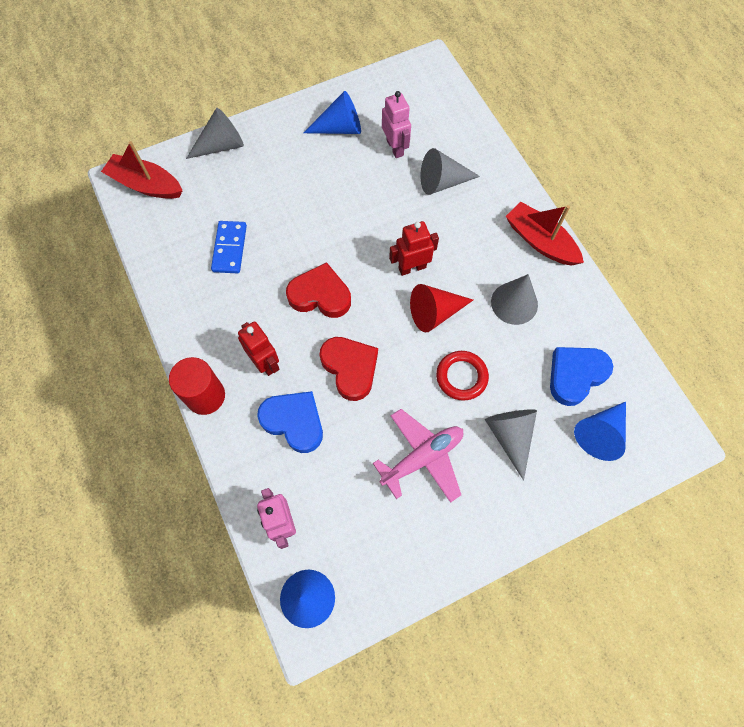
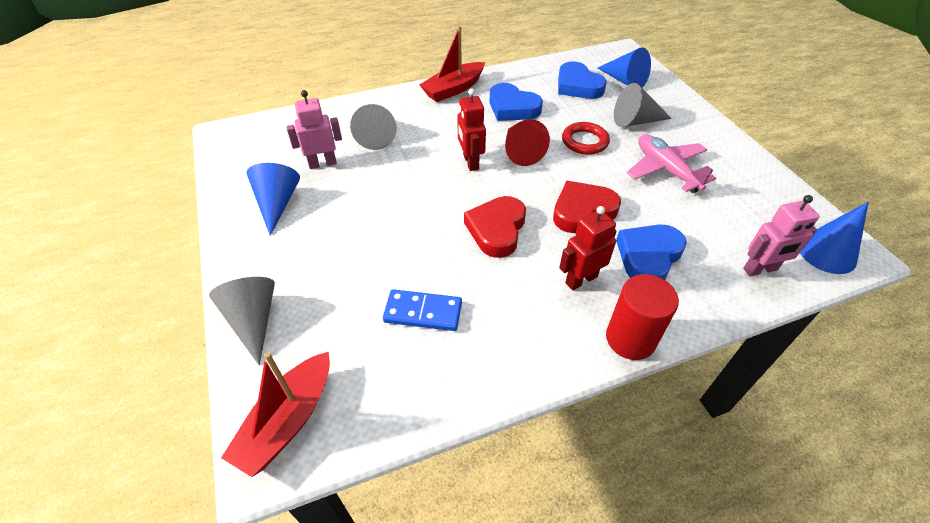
camera: 85 degrees left, 20 degrees down
grey cone [491,274,538,325] -> blue heart [489,83,543,121]

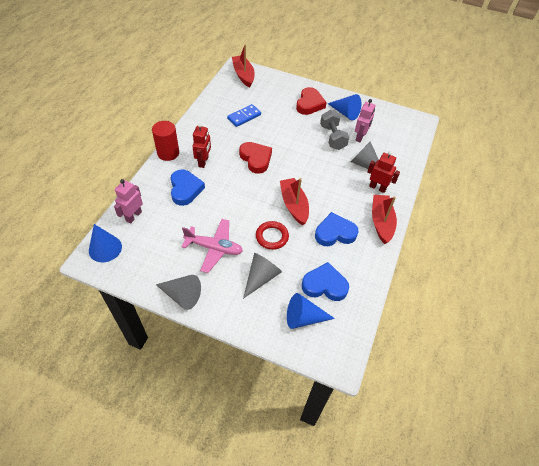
camera: 130 degrees right, 5 degrees up
grey cone [209,277,275,365] -> grey cone moved to [156,275,201,310]
red robot [457,88,486,171] -> red robot moved to [367,151,400,193]
red cone [505,119,550,166] -> red boat [280,178,309,225]
red heart [553,181,621,233] -> red heart moved to [296,87,327,115]
none -> grey dumbbell [320,110,349,150]

